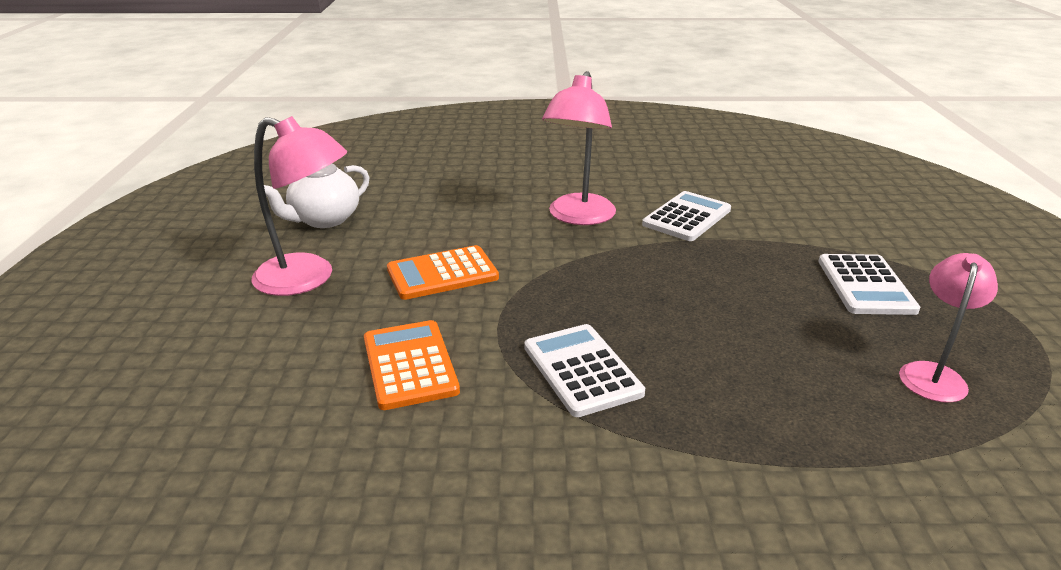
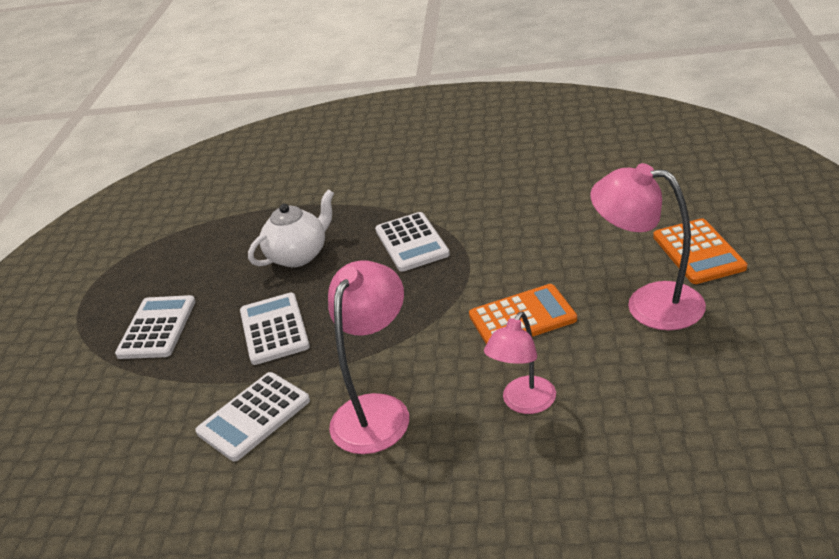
camera: 170 degrees left, 5 degrees up
white teapot [264,163,369,228] -> white teapot moved to [248,190,334,267]
orange calculator [364,320,460,410] -> orange calculator moved to [653,218,747,284]
pink lamp [899,253,998,403] -> pink lamp moved to [484,312,556,414]
none -> white calculator [240,293,310,365]

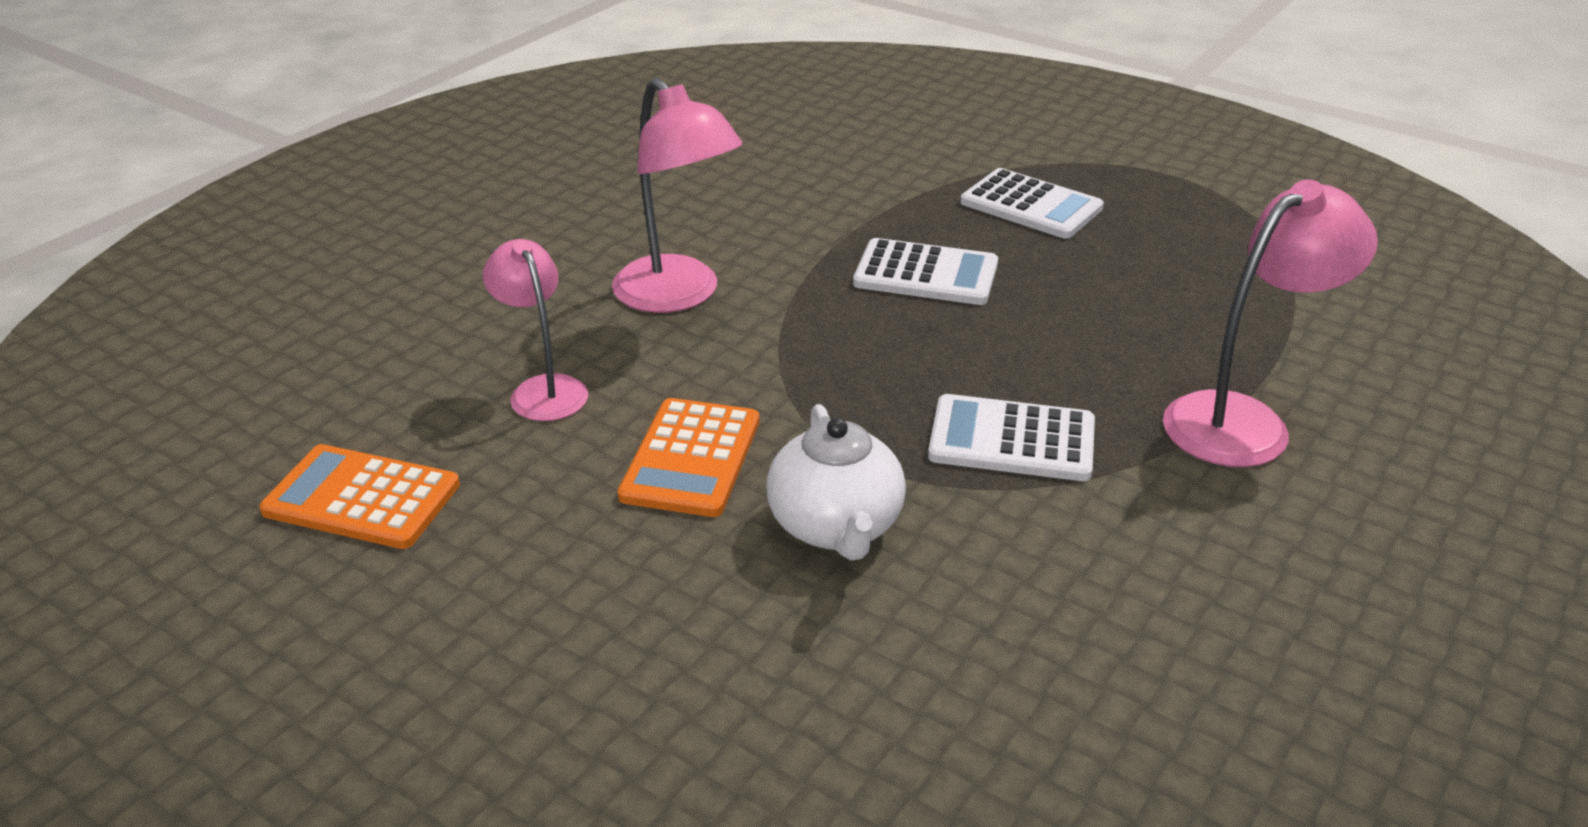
camera: 115 degrees right, 0 degrees up
white calculator [195,372,310,461] -> none
white teapot [248,190,334,267] -> white teapot moved to [766,404,906,561]
pink lamp [590,163,706,330] -> pink lamp moved to [1163,179,1378,467]
orange calculator [653,218,747,284] -> orange calculator moved to [259,444,460,549]

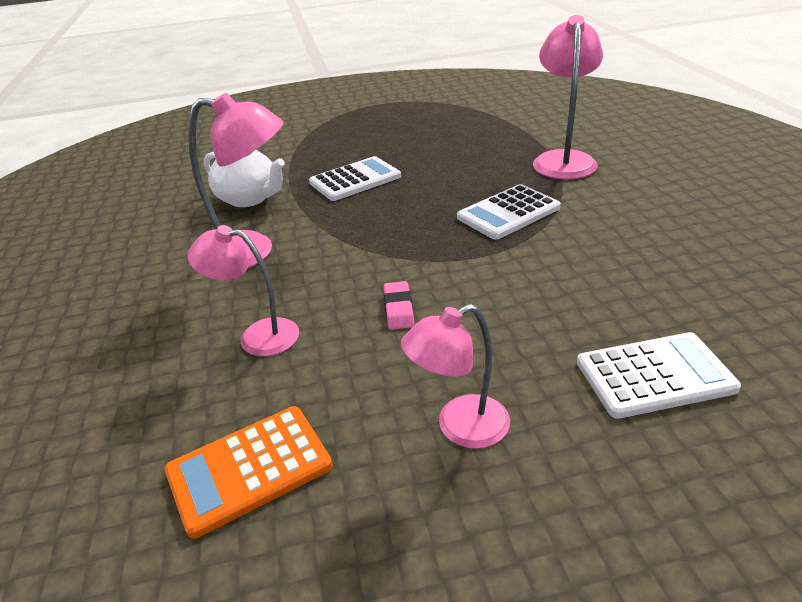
camera: 45 degrees left, 0 degrees up
orange calculator [618,398,759,517] -> pink eraser [384,281,414,330]
white teapot [766,404,906,561] -> white teapot moved to [203,150,285,207]
white calculator [960,168,1104,239] -> white calculator moved to [577,332,741,419]
none -> pink lamp [401,304,510,449]

